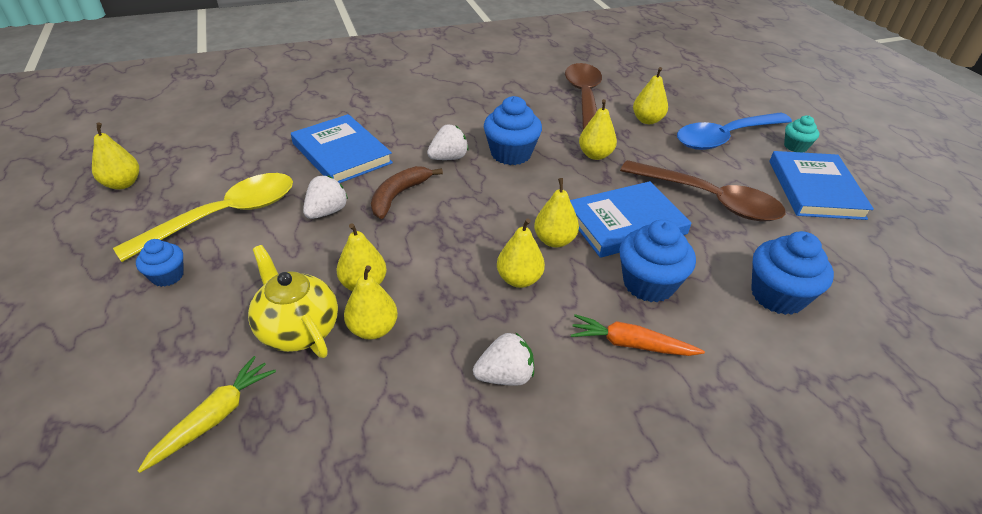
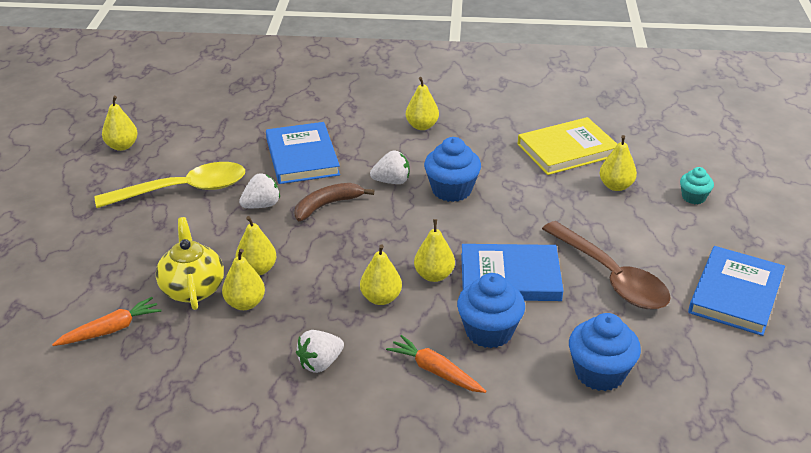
camera: 25 degrees right, 5 degrees down
blue cupcake [136,239,184,287] -> none
yellow carrot [138,356,276,473] -> orange carrot [52,297,161,346]
white strawberry [473,332,534,386] -> white strawberry turned 135 degrees clockwise [296,330,344,373]
brown spoon [565,63,602,130] -> yellow book [518,117,617,175]
yellow pear [579,99,617,160] -> yellow pear moved to [406,77,439,130]
blue spoon [677,112,792,150] -> none
turquoise cupcake [784,115,819,153] -> turquoise cupcake moved to [680,167,714,204]

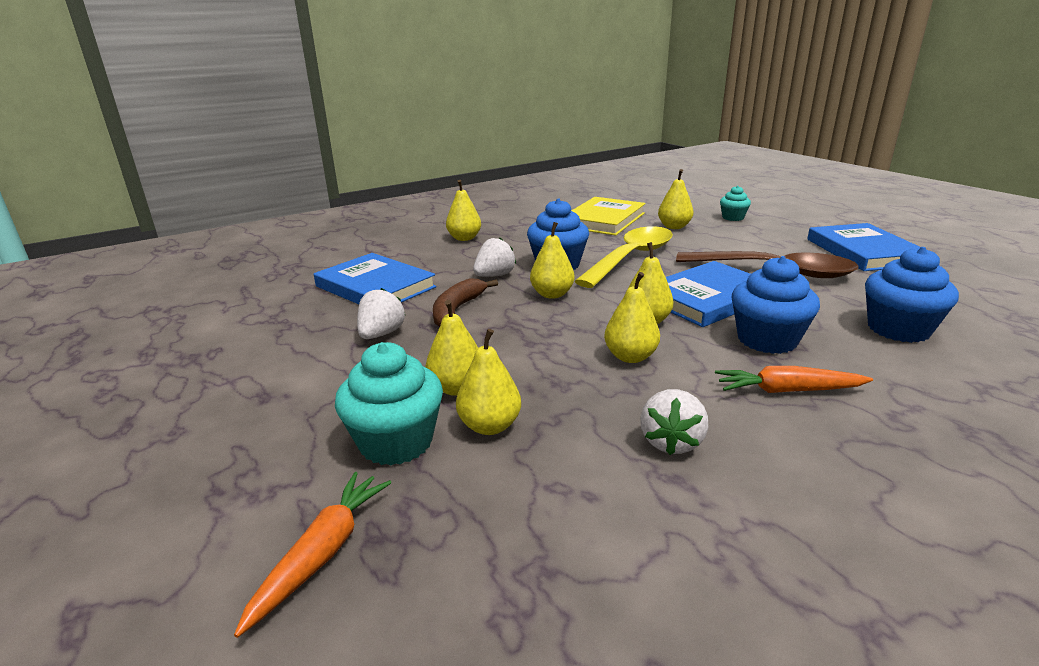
camera: 35 degrees left, 10 degrees down
yellow spoon [95,162,245,208] -> yellow spoon moved to [574,226,673,288]
yellow pear [102,96,138,151] -> yellow pear moved to [530,222,575,299]
yellow teapot [156,217,224,310] -> turquoise cupcake [335,342,443,466]

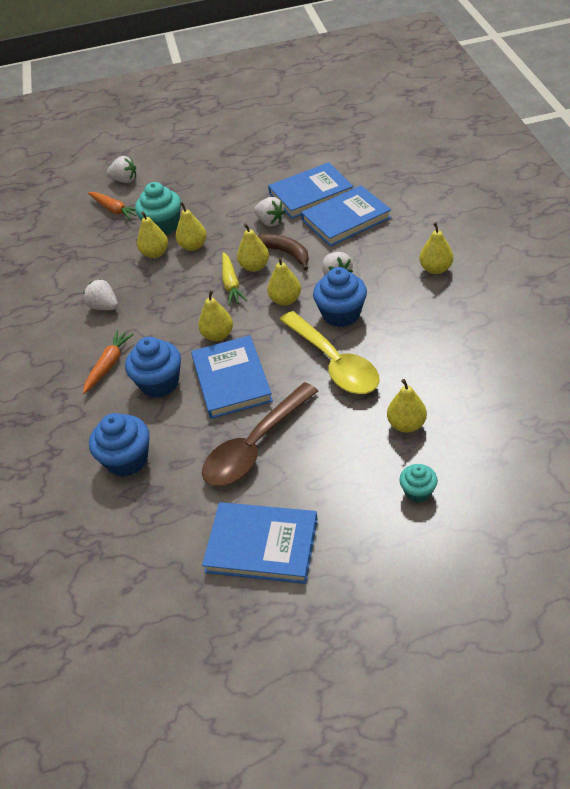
camera: 115 degrees right, 20 degrees up
yellow book [571,197,646,236] -> none
yellow pear [604,272,660,363] -> yellow pear moved to [237,223,269,272]
none -> white strawberry [106,156,136,183]
none -> yellow carrot [222,252,247,306]
none -> blue book [268,162,354,219]

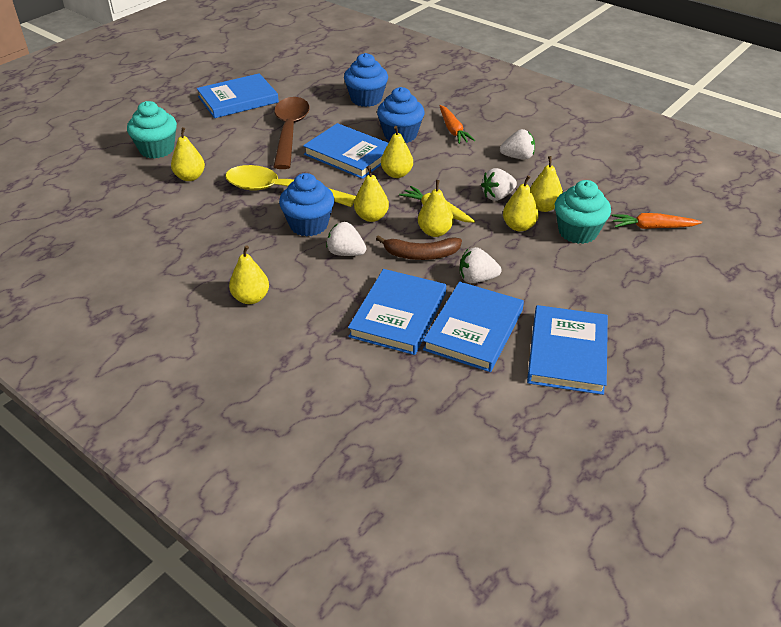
camera: 135 degrees right, 5 degrees down
white strawberry [106,156,136,183] -> white strawberry moved to [481,168,517,201]
turquoise cupcake [399,464,438,503] -> turquoise cupcake [127,101,177,159], size x1.73
none -> blue book [527,305,608,395]

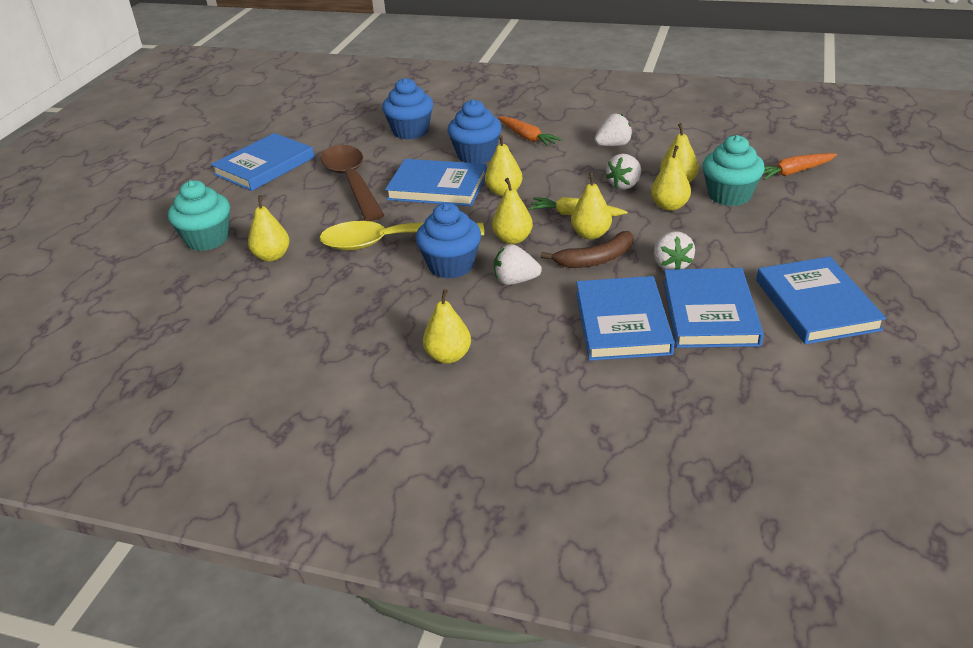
camera: 20 degrees left, 5 degrees down
white strawberry [459,247,502,283] -> white strawberry turned 75 degrees counterclockwise [654,231,695,270]

